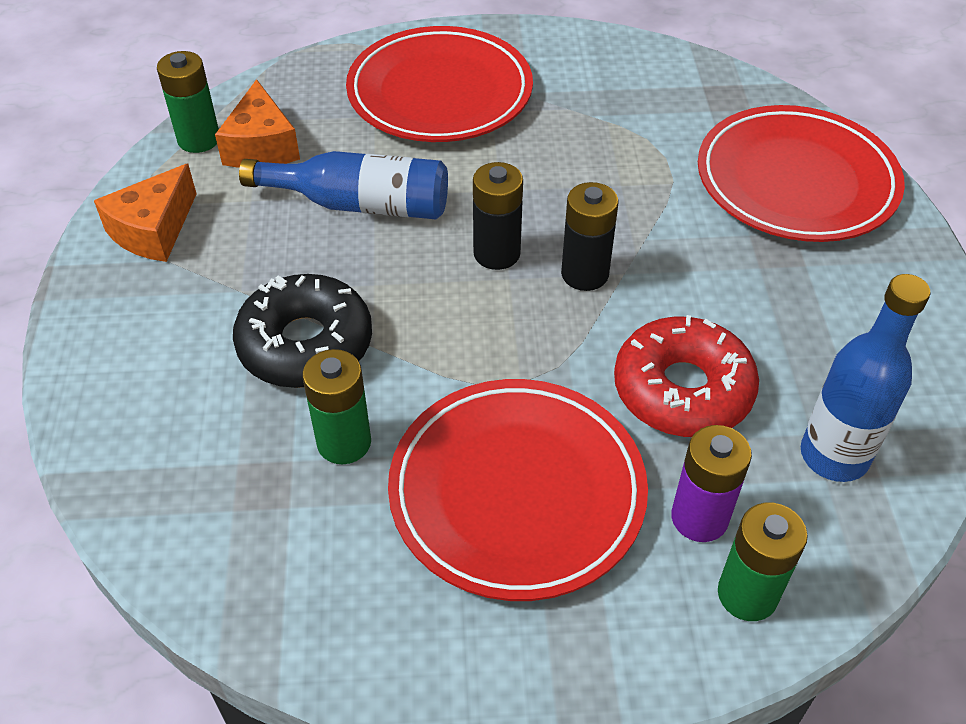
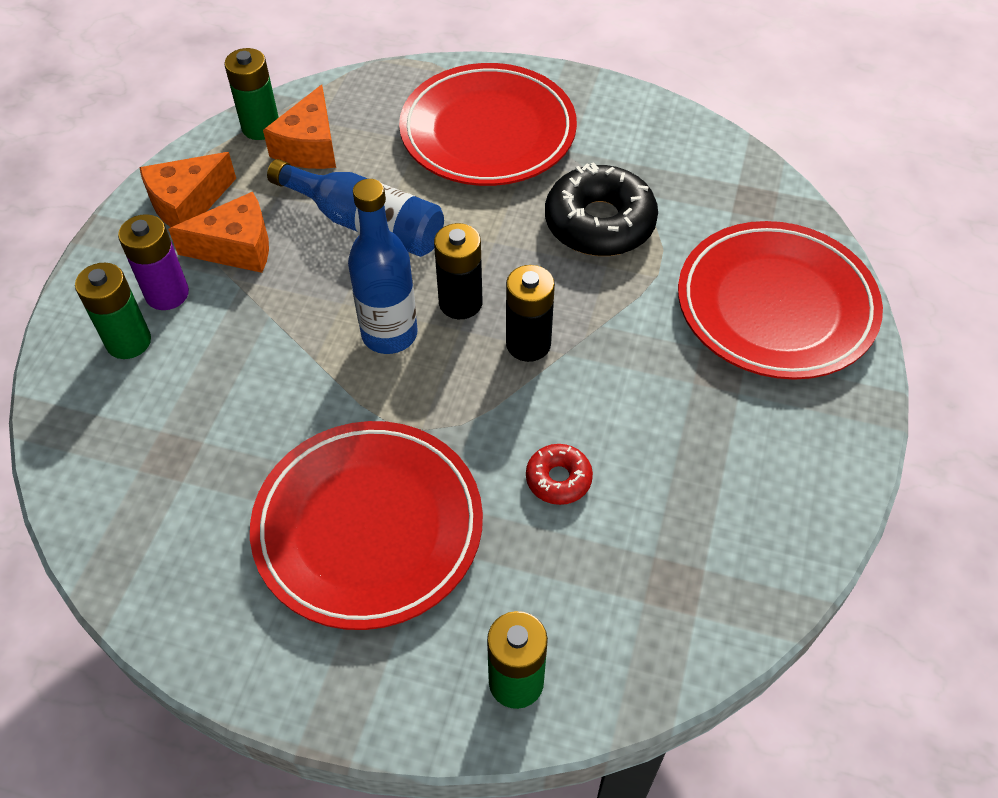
camera: 20 degrees right, 5 degrees up
black donut [233,274,372,388] -> black donut moved to [545,162,658,256]
green battery [302,349,371,464] -> green battery moved to [75,263,151,359]
red donut [614,315,759,437] -> red donut [526,444,593,505], size x0.50
purple battery [671,425,752,542] -> purple battery moved to [118,214,189,310]
blue bottle [801,274,930,482] -> blue bottle moved to [348,179,417,354]
none -> orange cheese [168,192,269,273]

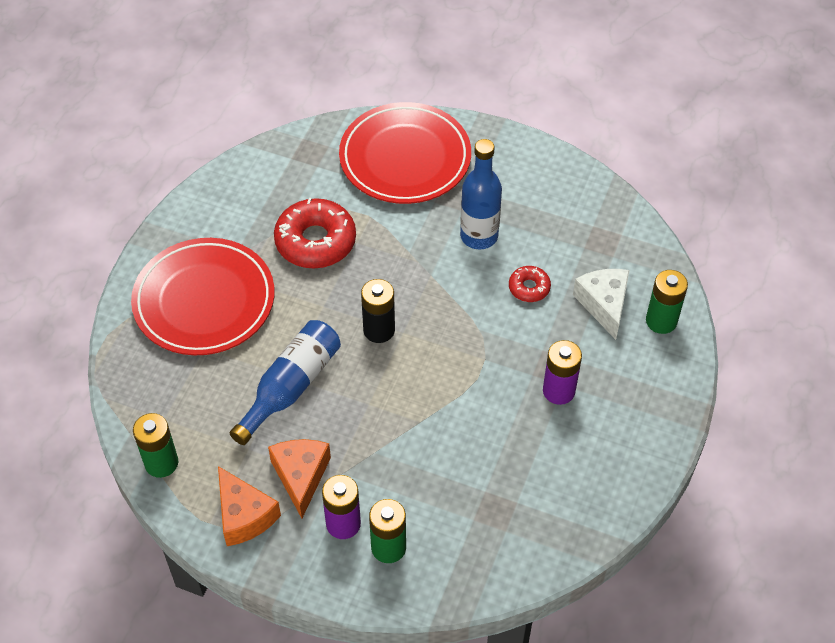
camera: 85 degrees left, 0 degrees up
red plate [250,421,483,630] -> purple battery [543,340,582,405]
orange cheese [263,85,336,169] -> none
blue bottle [348,179,417,354] -> blue bottle moved to [460,139,502,250]
black battery [506,265,555,362] -> none
black donut [545,162,658,256] -> red donut [274,198,356,268]
none -> white cheese [573,269,630,340]

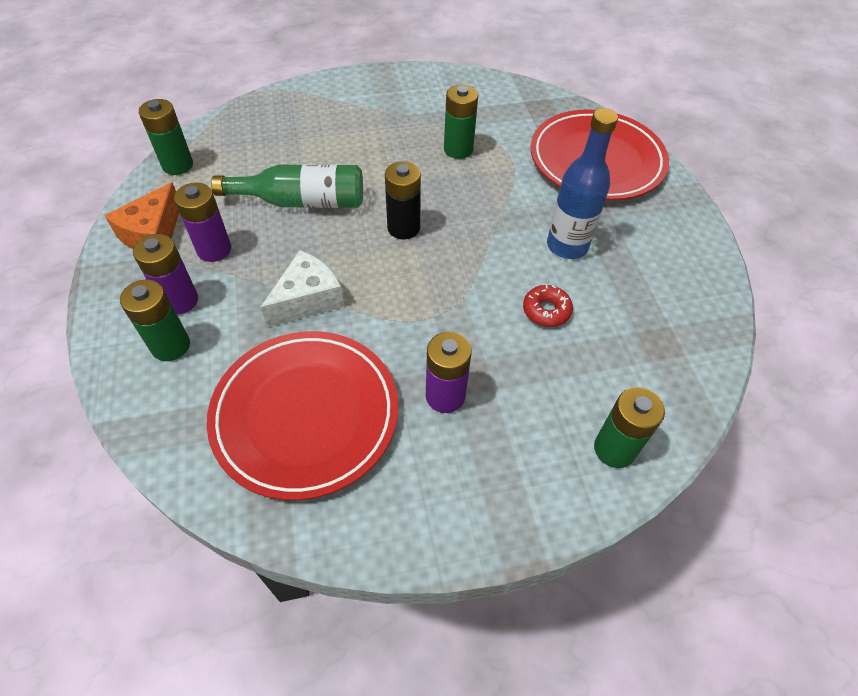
camera: 55 degrees right, 0 degrees up
red plate [131,238,275,355] -> red plate moved to [207,331,398,500]
blue bottle [230,320,341,445] -> green bottle [211,164,363,208]
orange cheese [268,439,331,518] -> purple battery [174,183,231,262]
red donut [274,198,356,268] -> green battery [444,85,478,159]
white cheese [573,269,630,340] -> white cheese moved to [260,250,344,327]

